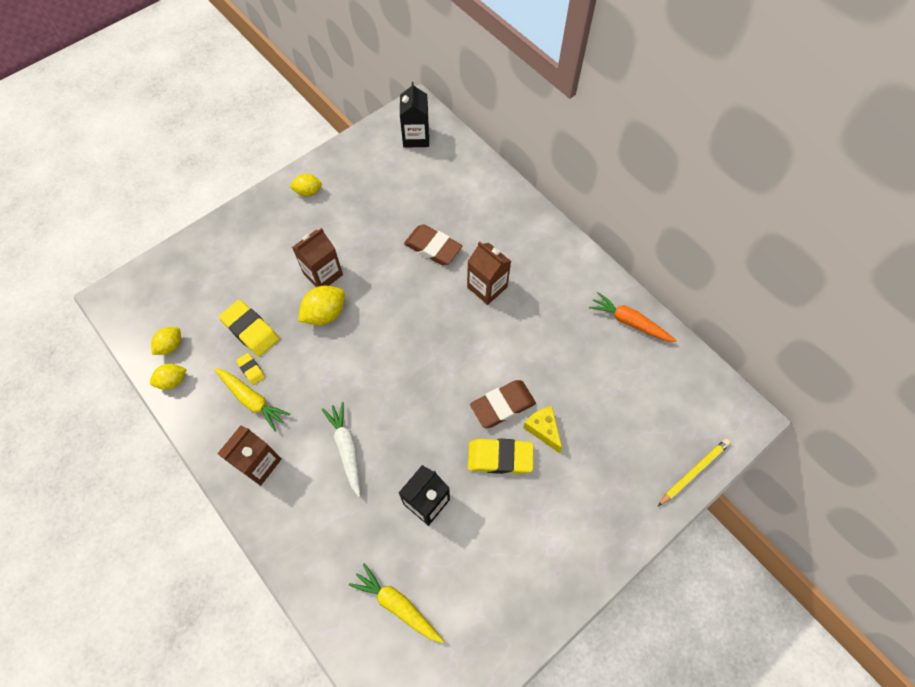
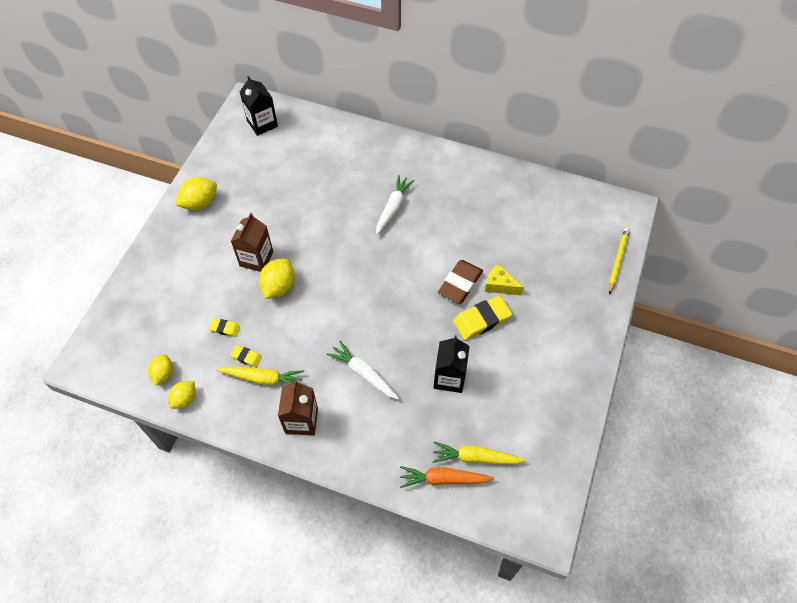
camera: 30 degrees left, 5 degrees down
yellow eraser [219,300,279,357] -> yellow eraser [209,318,240,337], size x0.52
yellow lemon [290,174,322,197] -> yellow lemon [175,177,217,210], size x1.53
brown eraser [404,224,462,265] -> none
brown carton [467,241,511,305] -> white carrot [376,175,415,235]
orange carrot [589,292,677,342] -> orange carrot moved to [400,466,494,488]

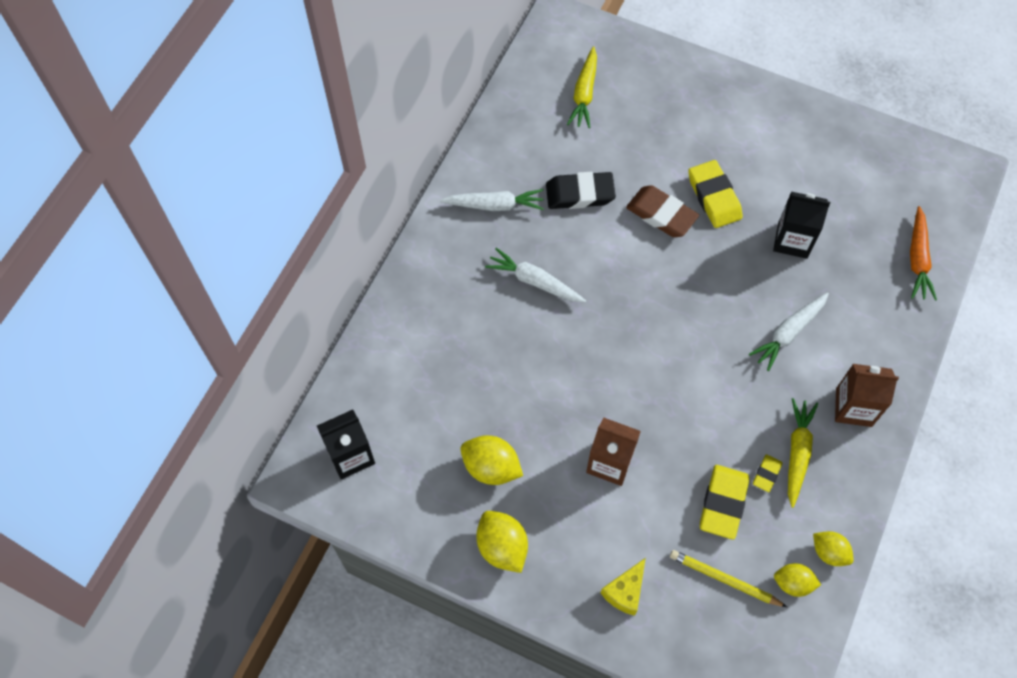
camera: 85 degrees left, 5 degrees up
yellow eraser [209,318,240,337] -> yellow eraser [700,465,749,540], size x1.93
yellow lemon [259,259,295,299] -> yellow lemon moved to [460,435,523,485]
yellow carrot [433,441,526,464] -> yellow carrot moved to [567,46,597,128]
yellow cheese [485,264,524,295] -> yellow cheese moved to [601,558,646,616]
yellow pencil [609,228,630,294] -> yellow pencil moved to [670,550,787,607]
none -> white carrot [440,189,544,211]
none -> black eraser [546,172,616,209]

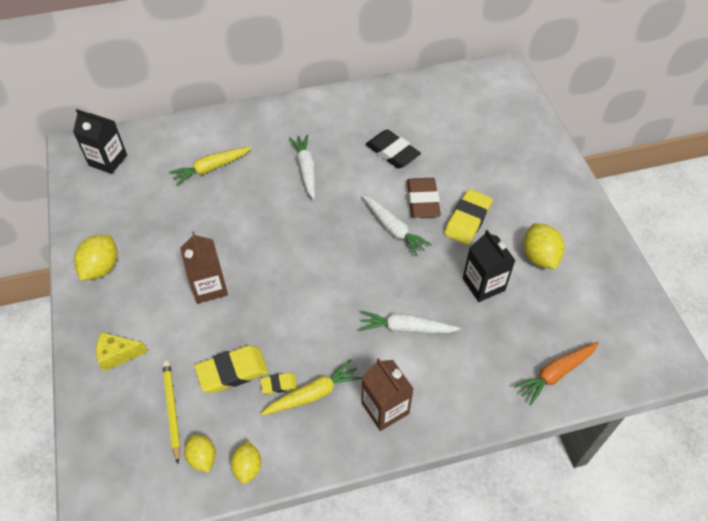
camera: 50 degrees right, 10 degrees down
white carrot [440,189,544,211] -> white carrot moved to [362,195,432,256]
yellow lemon [460,435,523,485] -> yellow lemon moved to [523,223,565,269]
yellow carrot [567,46,597,128] -> yellow carrot moved to [169,147,252,186]

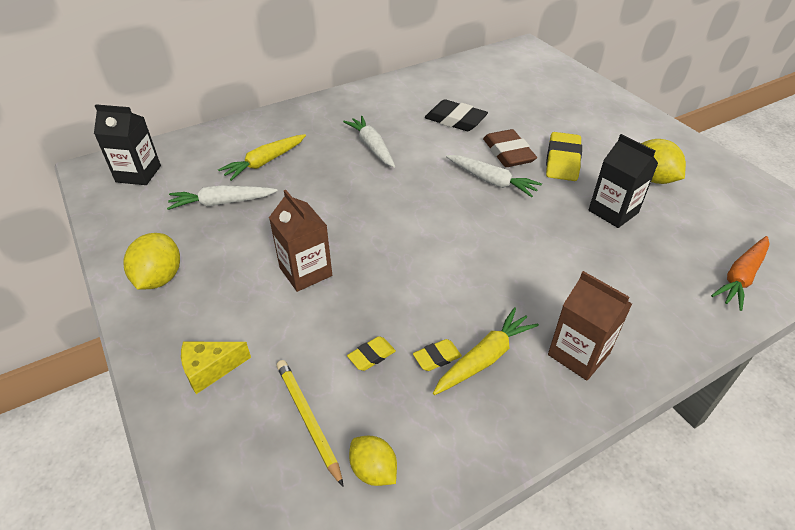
camera: 15 degrees left, 10 degrees down
yellow eraser [194,345,268,393] -> yellow eraser [347,336,396,371], size x0.52
yellow lemon [230,440,261,484] -> none
white carrot [359,311,460,333] -> white carrot moved to [167,185,277,210]

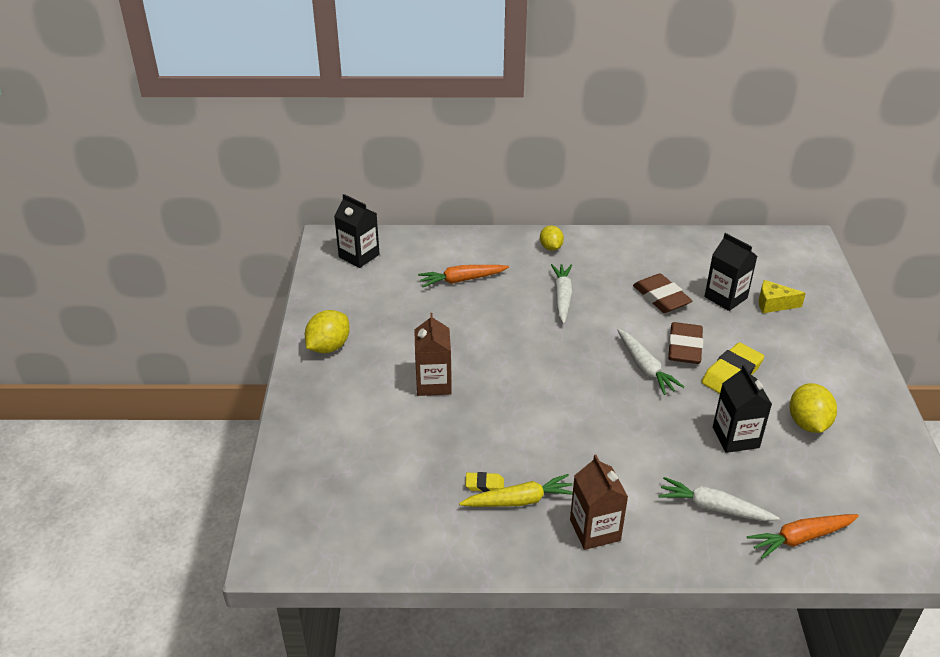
camera: 30 degrees right, 5 degrees down
white carrot [167,185,277,210] -> white carrot moved to [658,477,779,521]
yellow cheese [181,341,251,394] -> yellow cheese moved to [759,280,806,313]
yellow carrot [218,134,306,181] -> orange carrot [418,265,509,287]
yellow pencil [276,360,344,487] -> none
yellow eraser [347,336,396,371] -> none
yellow lemon [349,436,397,486] -> yellow lemon moved to [540,225,564,251]
black eraser [425,99,488,131] -> brown eraser [633,273,692,313]
none -> black carton [704,233,757,311]

